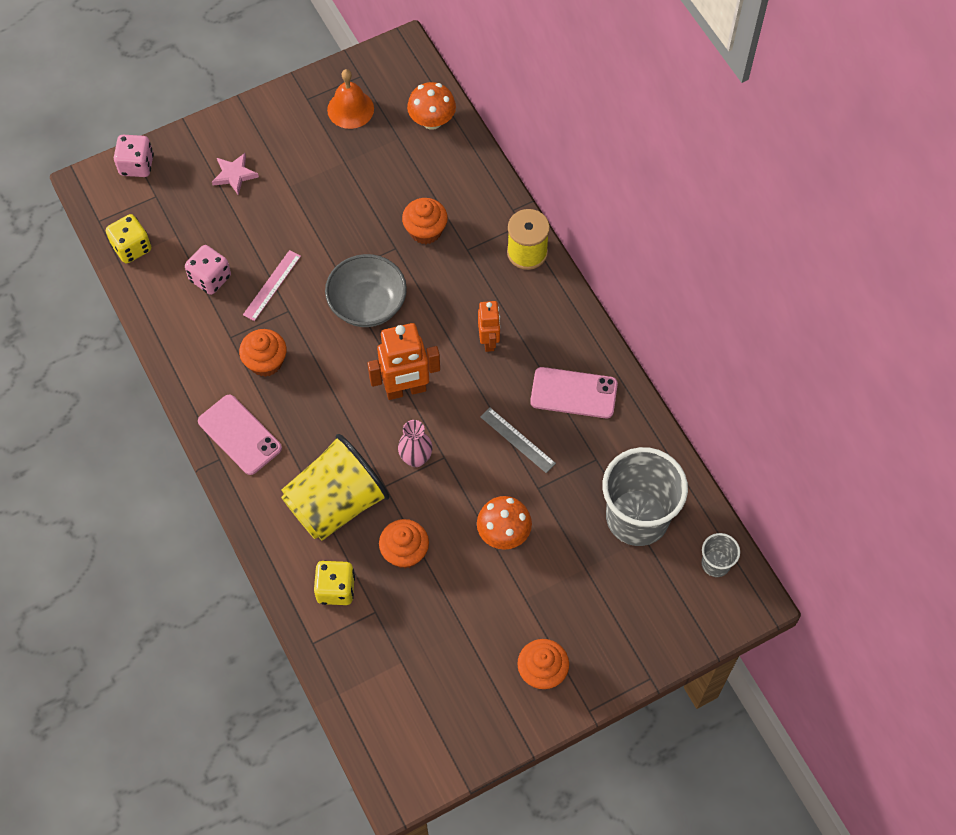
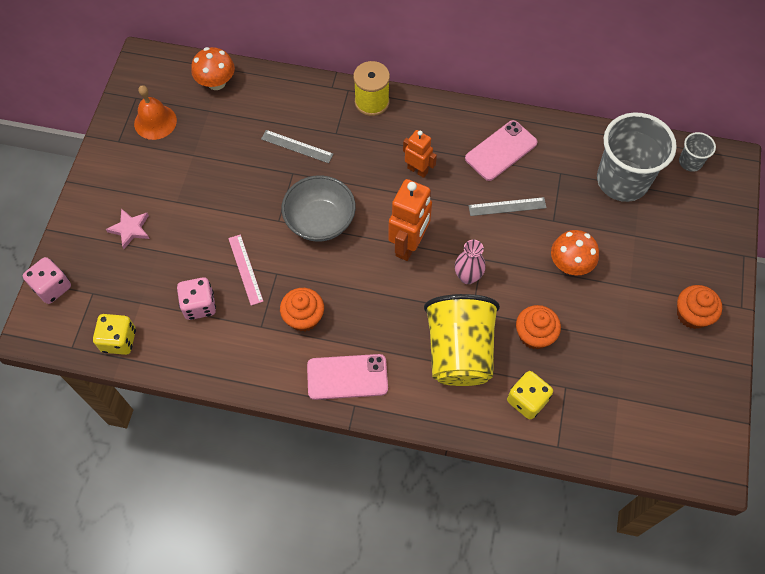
camera: 50 degrees left, 0 degrees up
orange cupcake [402,198,448,244] -> grey ruler [261,130,333,163]

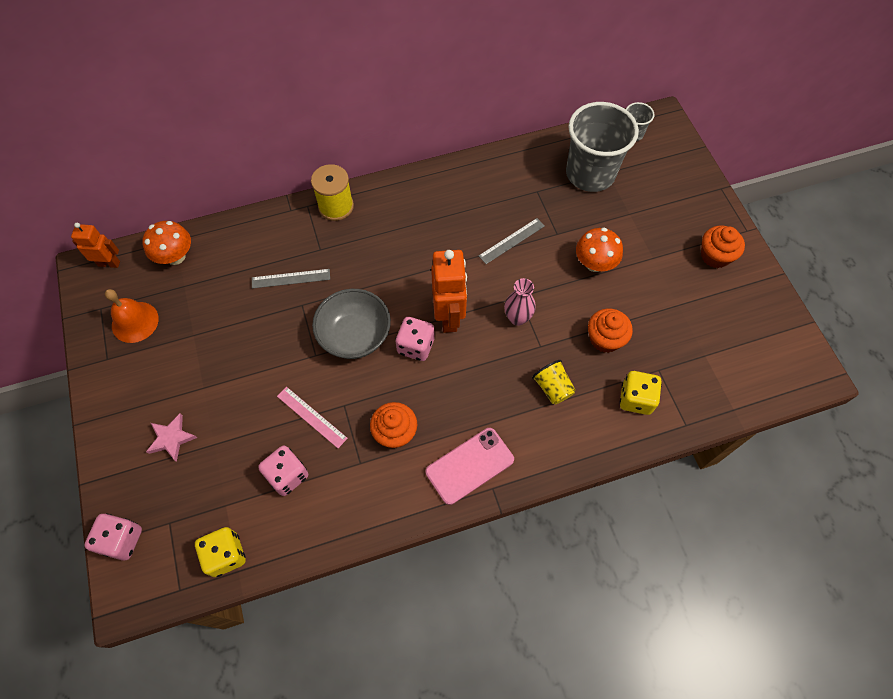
camera: 30 degrees left, 0 degrees up
orange robot [403,130,437,178] -> orange robot moved to [71,223,120,268]
yellow cup [424,294,500,386] -> yellow cup [532,360,576,404], size x0.45
pink phone [465,120,538,181] -> none
none -> pink dice [395,317,435,361]

